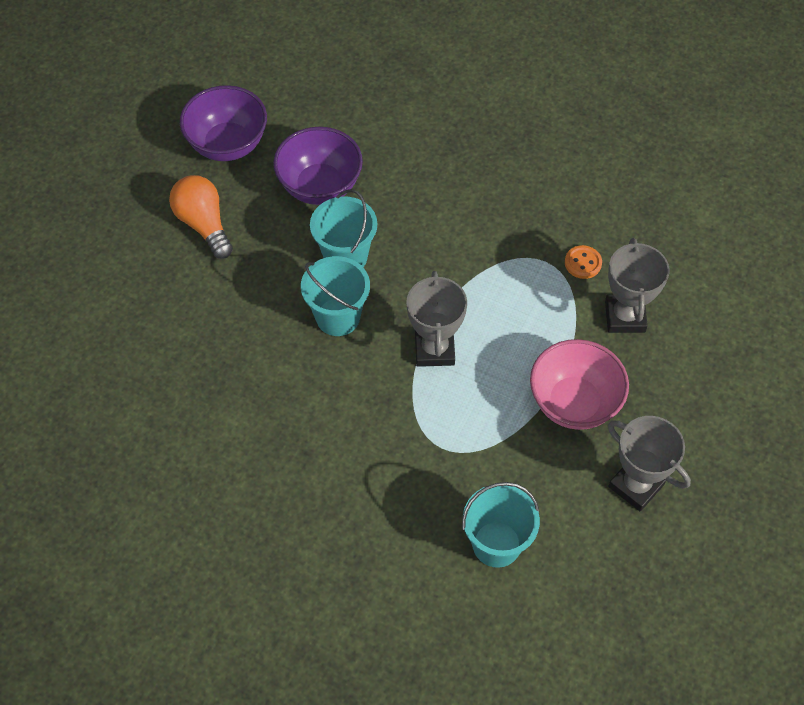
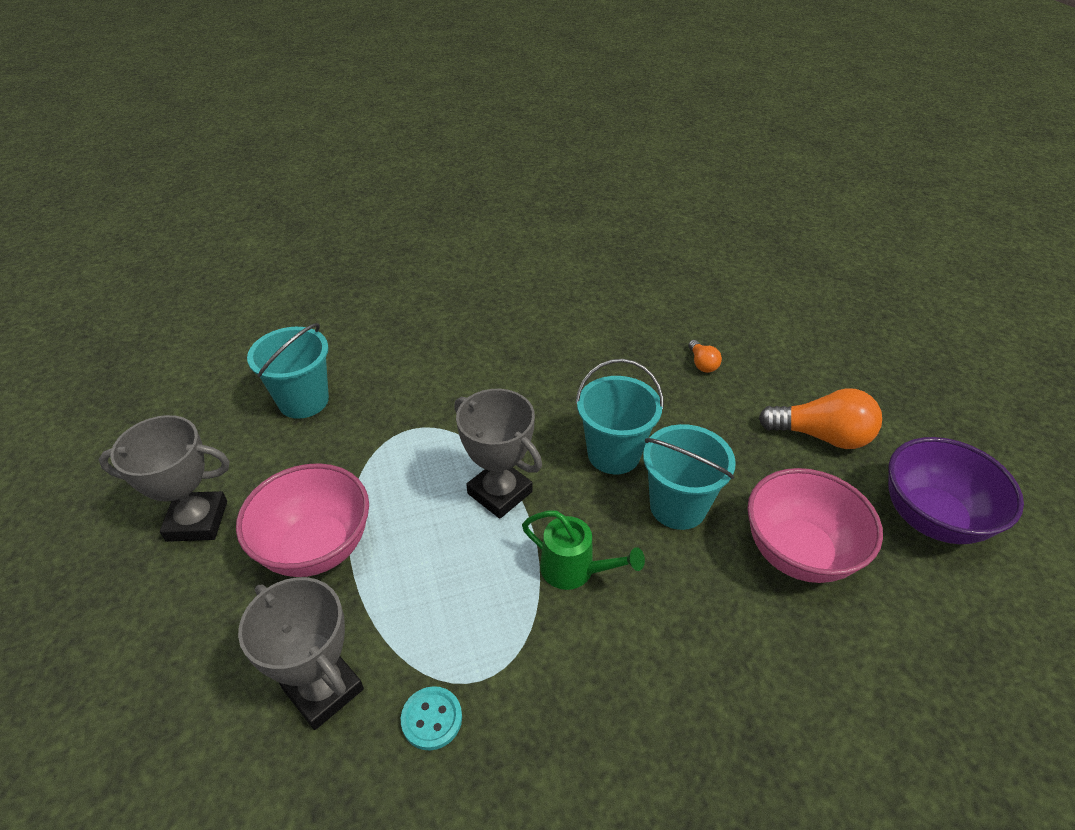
camera: 135 degrees right, 15 degrees down
purple bowl [273,127,363,205] -> pink bowl [747,468,883,583]
orange button [565,245,602,279] -> turquoise button [401,686,462,750]
none -> green watering can [522,511,645,590]
none -> orange light bulb [688,340,722,373]

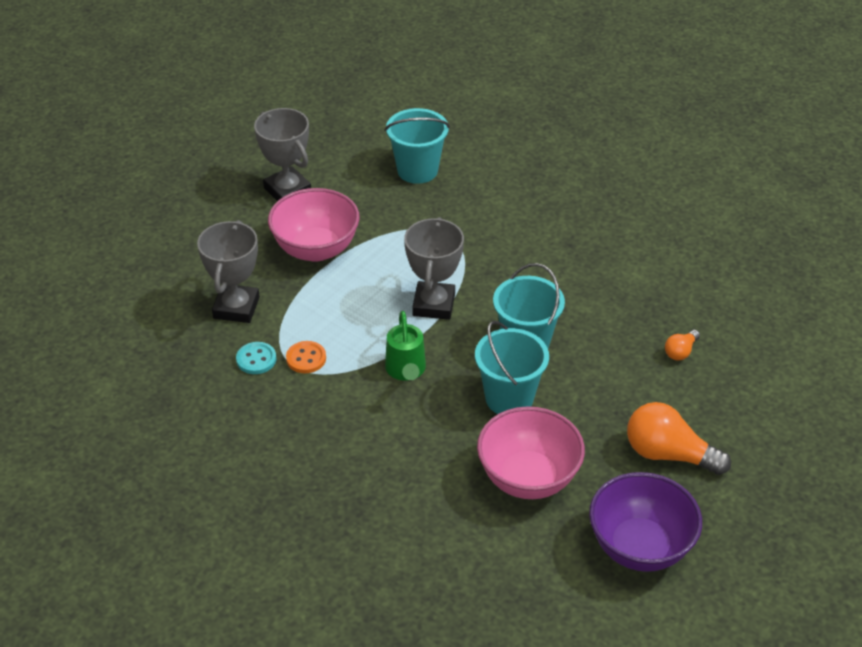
camera: 55 degrees right, 0 degrees up
orange light bulb [759,388,882,449] -> orange light bulb turned 135 degrees clockwise [627,402,731,475]
none -> orange button [286,341,326,373]

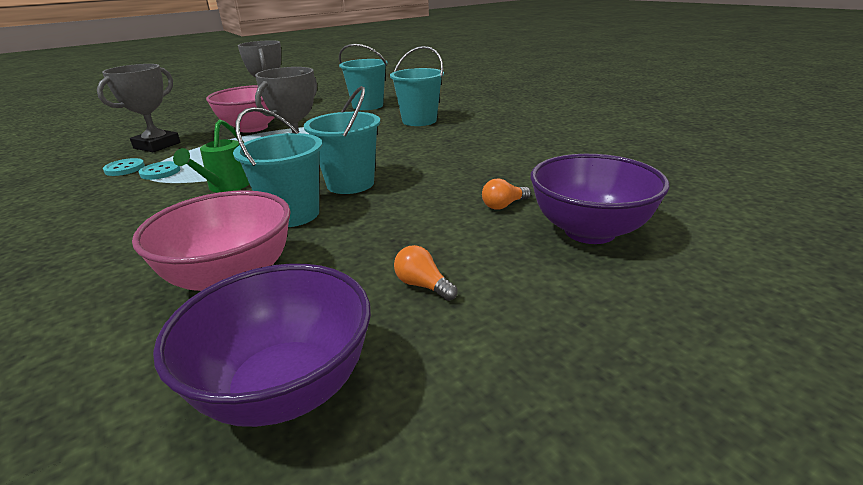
camera: 20 degrees right, 15 degrees down
orange button [286,341,326,373] -> turquoise button [139,161,180,180]
orange light bulb [627,402,731,475] -> orange light bulb [394,245,458,301], size x0.50
none -> turquoise bucket [390,46,444,126]
none -> purple bowl [531,154,670,244]

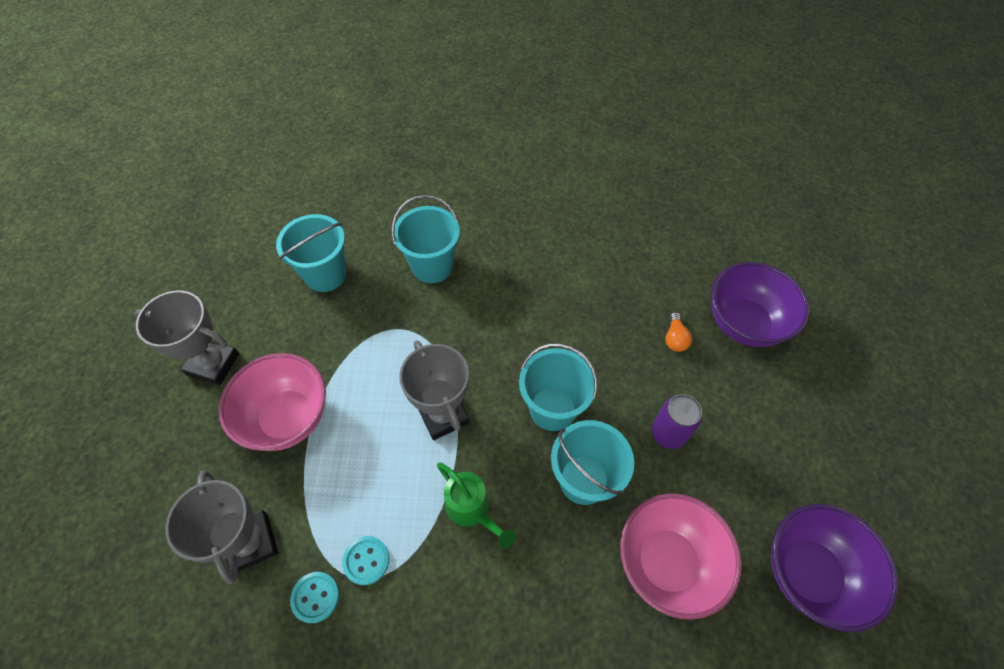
camera: 55 degrees left, 30 degrees up
orange light bulb [394,245,458,301] -> none
none -> purple can [652,394,702,449]

